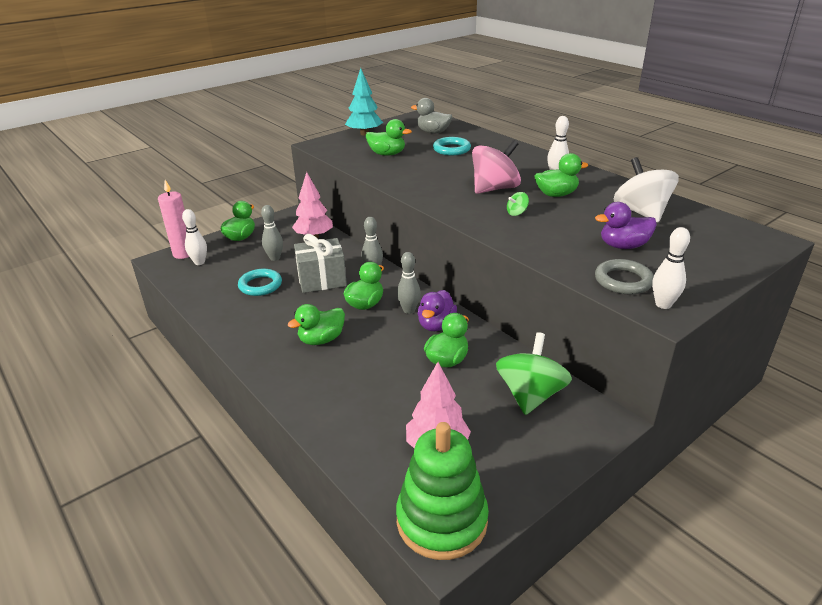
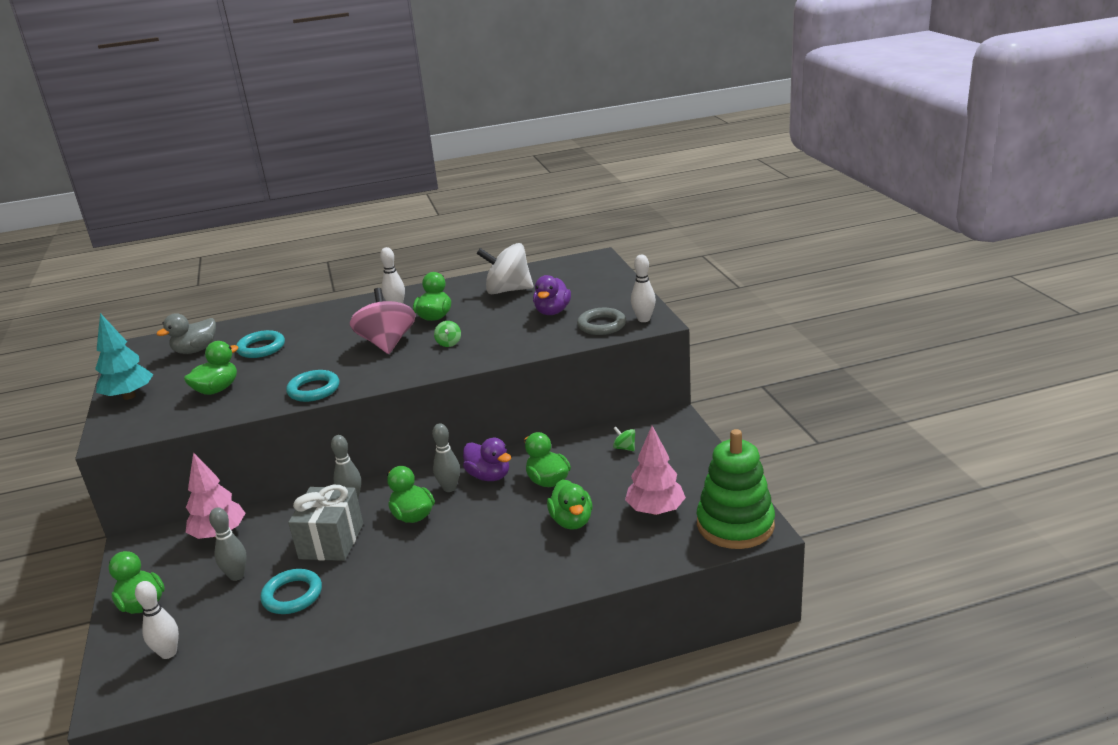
camera: 65 degrees left, 5 degrees down
pink candle [158,180,189,259] -> none
green duck [288,304,345,345] -> green duck moved to [547,479,592,530]
green spinning top [496,332,572,415] -> green spinning top [613,427,635,451], size x0.41
none -> turquoise ring [286,370,340,402]

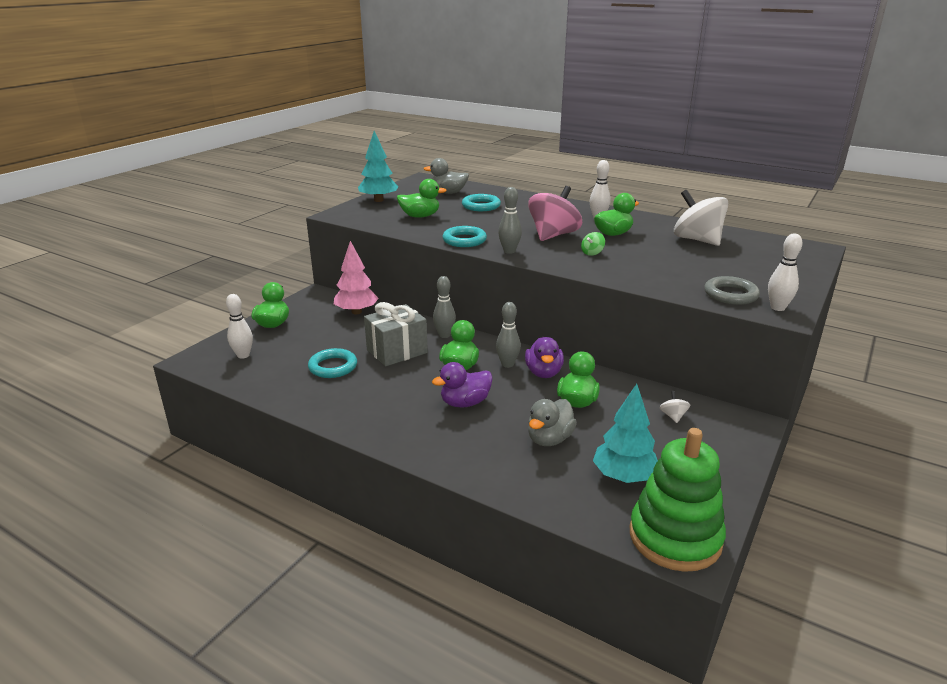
camera: 45 degrees right, 0 degrees up
grey bowling pin [209,507,247,581] -> grey bowling pin moved to [498,187,522,254]
purple duck [533,275,571,315] -> purple duck moved to [432,362,493,407]
green duck [547,479,592,530] -> grey duck [528,399,577,446]
green spinning top [613,427,635,451] -> white spinning top [659,391,690,423]
pink tree [625,426,686,515] -> turquoise tree [593,384,658,483]

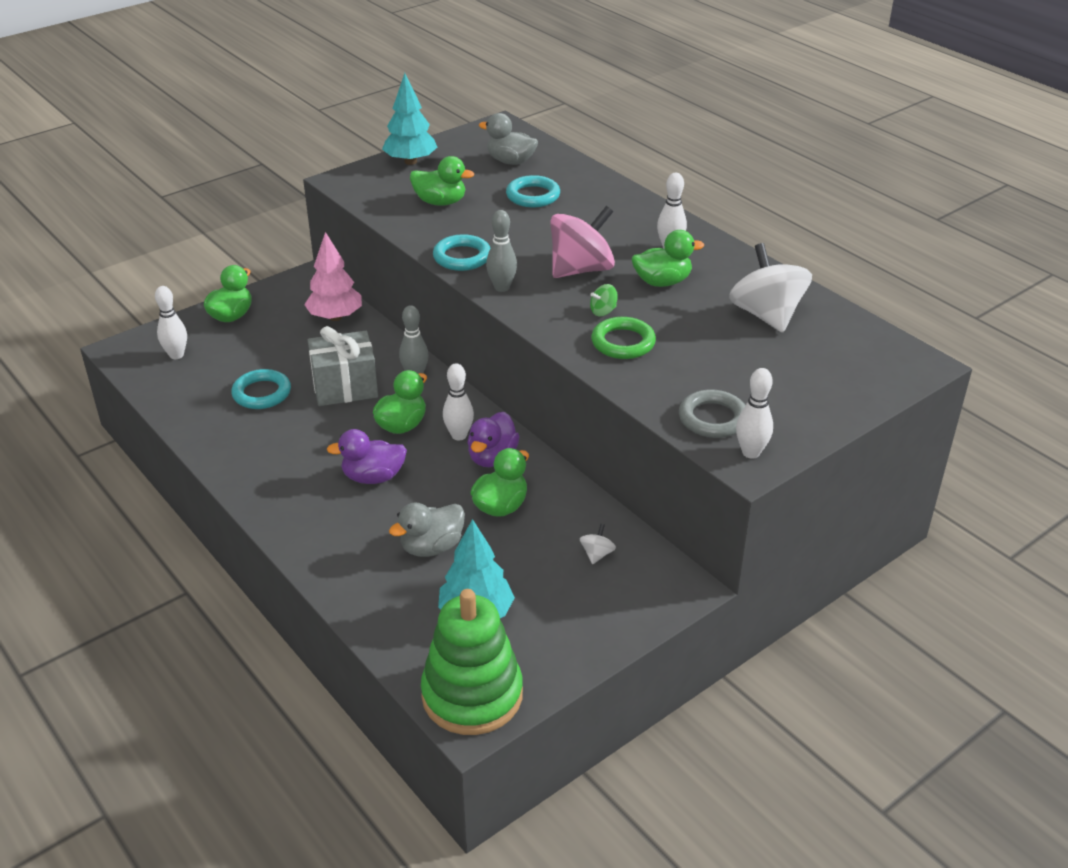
camera: 20 degrees right, 10 degrees up
grey bowling pin [496,302,521,368] -> white bowling pin [443,363,474,441]
none -> green ring [591,317,656,359]

